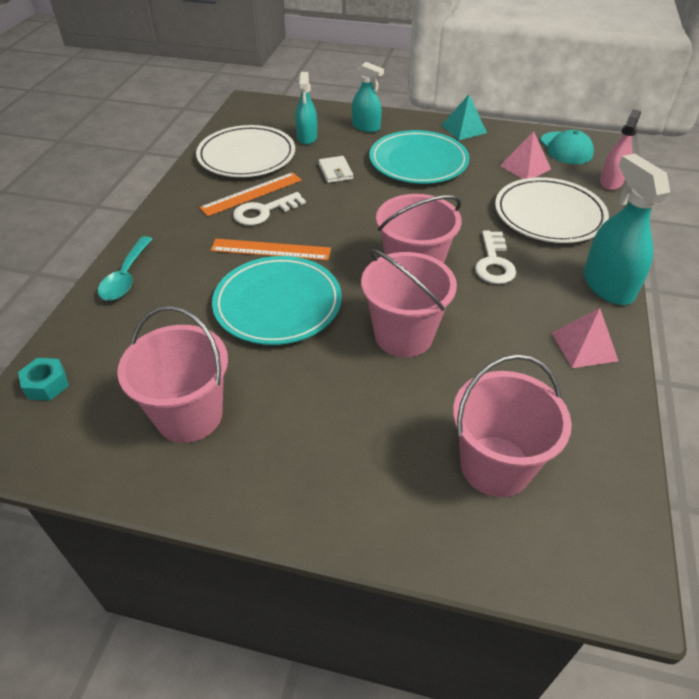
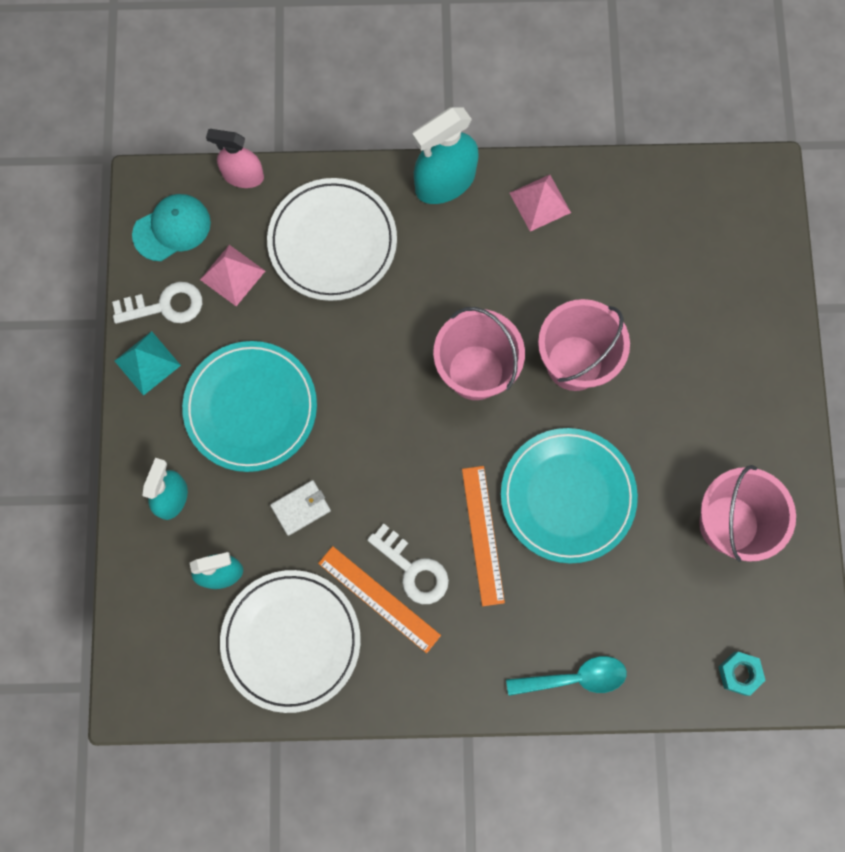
camera: 105 degrees left, 30 degrees up
pink bucket [453,354,572,497] -> none
white key [475,231,516,284] -> white key moved to [112,282,202,324]

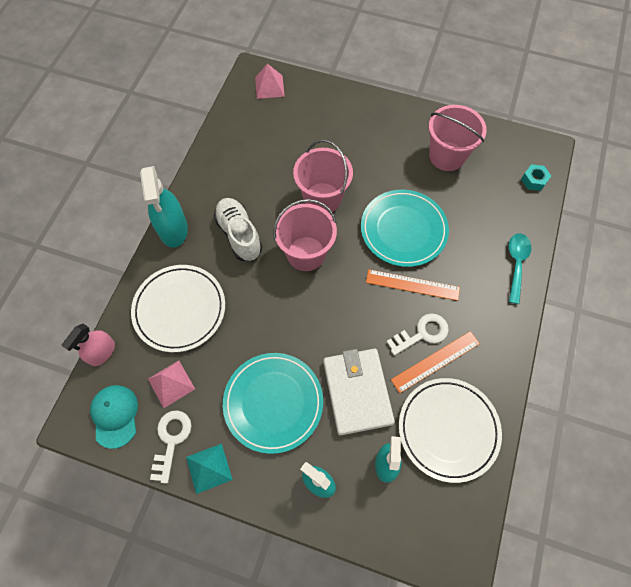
camera: 70 degrees left, 10 degrees down
white wallet [270,480,331,536] -> white wallet [323,349,395,436], size x2.13
pink pyramid [510,175,571,232] -> pink pyramid moved to [255,64,285,99]
none -> white shoe [214,198,262,261]

